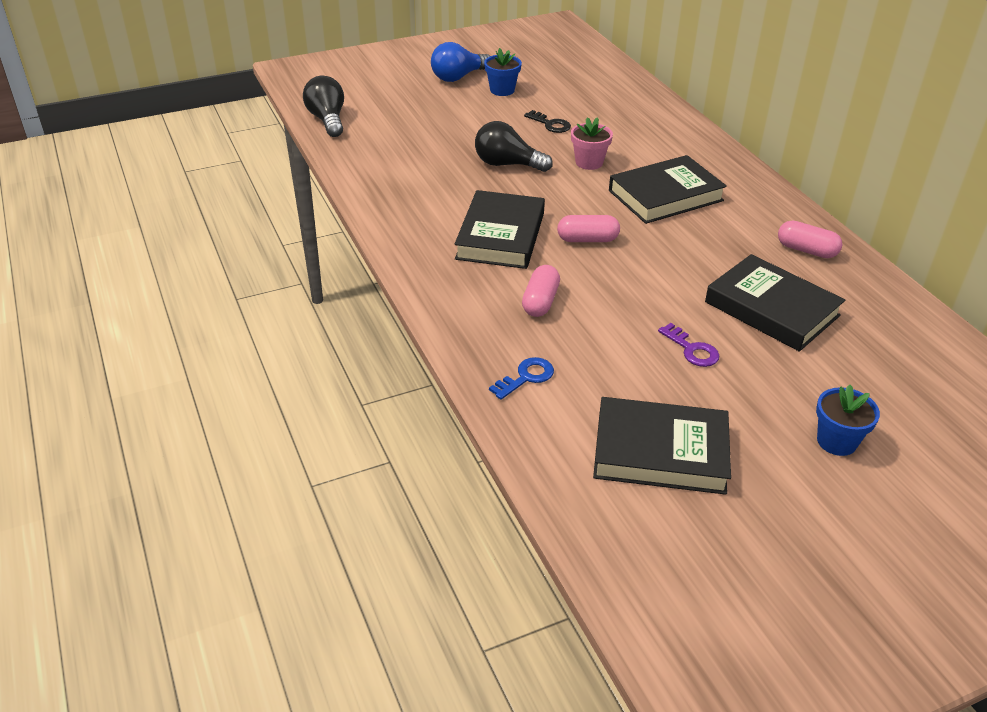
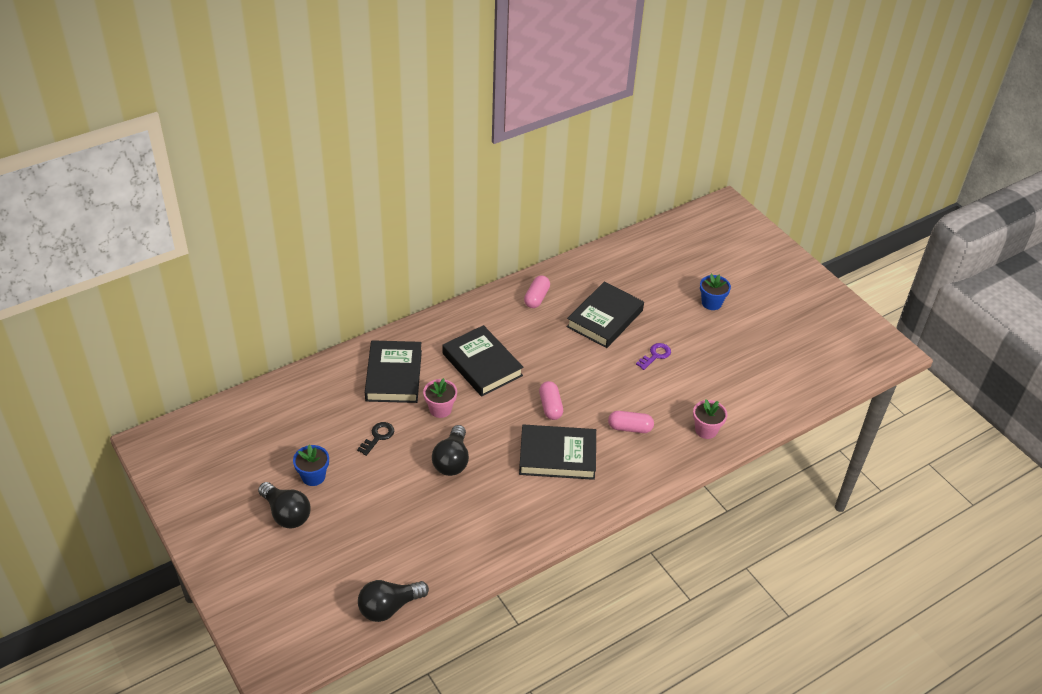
camera: 100 degrees left, 5 degrees up
blue light bulb [431,42,490,82] -> black light bulb [258,482,310,529]
blue key [489,357,554,400] -> pink flower pot [693,399,727,439]
black book [593,397,731,495] -> black book moved to [365,340,422,403]

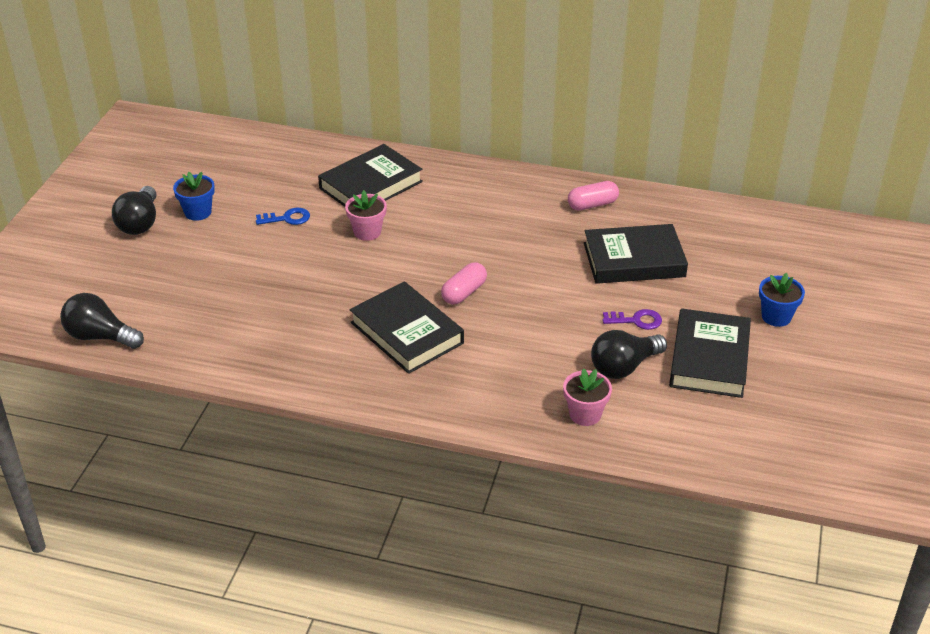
camera: 50 degrees right, 5 degrees down
black key [357,422,394,456] -> blue key [256,208,310,225]
black light bulb [432,425,469,476] -> black light bulb moved to [591,330,667,379]
black book [442,325,523,397] -> black book moved to [669,308,751,398]
pink capsule [608,411,654,433] -> none

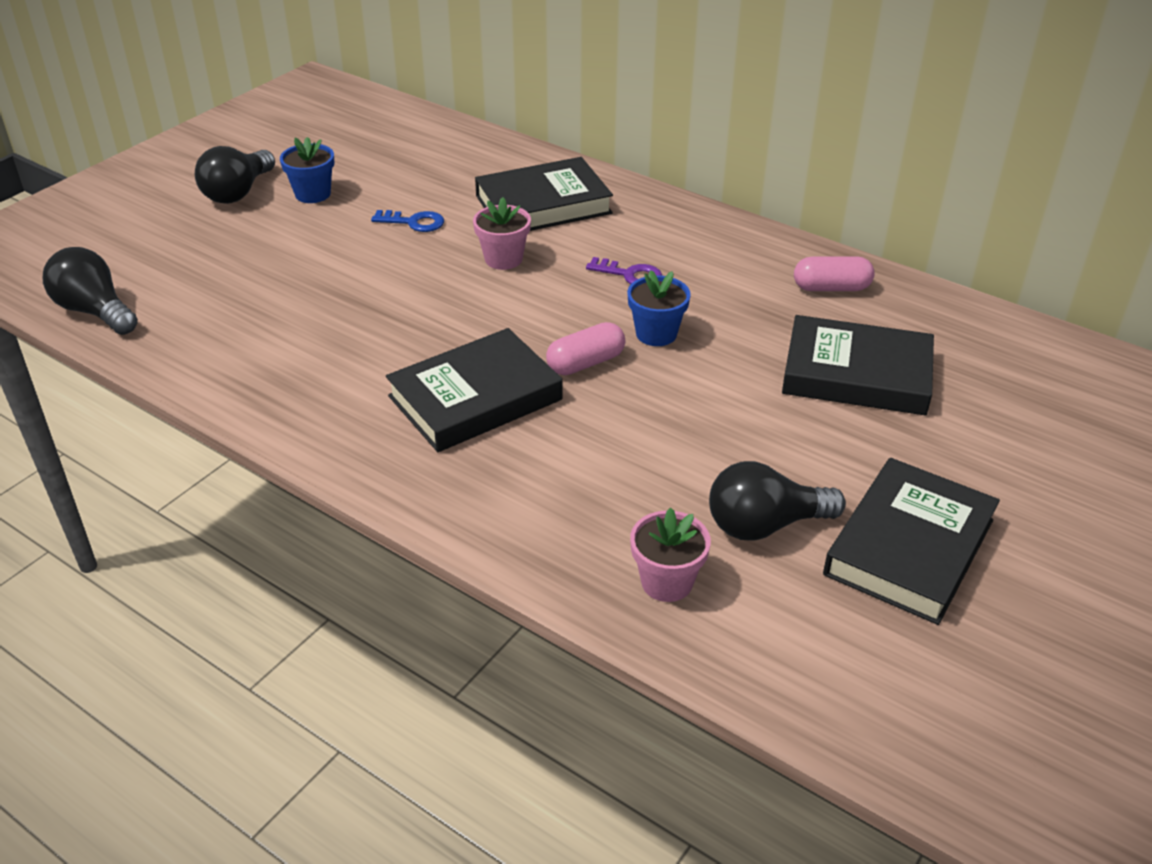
camera: 20 degrees right, 0 degrees up
black book [350,281,464,374] -> black book turned 75 degrees clockwise [386,328,562,452]
purple key [603,309,662,330] -> purple key moved to [586,257,662,284]
blue flower pot [759,273,805,327] -> blue flower pot moved to [627,270,691,346]

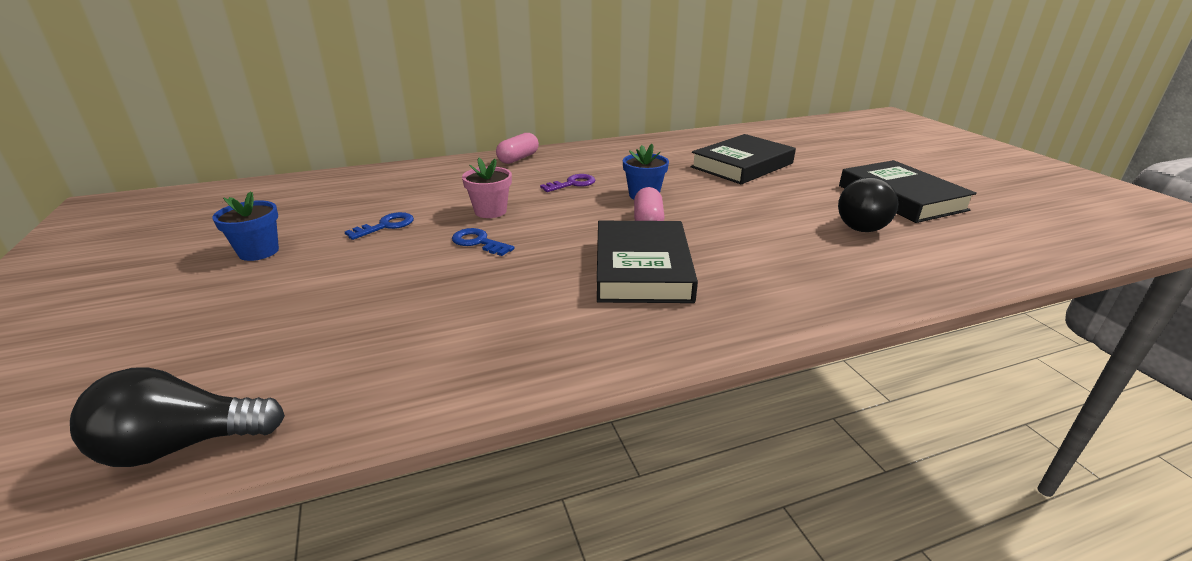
camera: 55 degrees left, 10 degrees down
black light bulb [195,146,275,204] -> none
black book [475,157,613,231] -> none
pink flower pot [630,507,711,602] -> none
pink capsule [794,256,875,291] -> pink capsule moved to [496,133,539,164]
none -> blue key [452,228,515,256]

